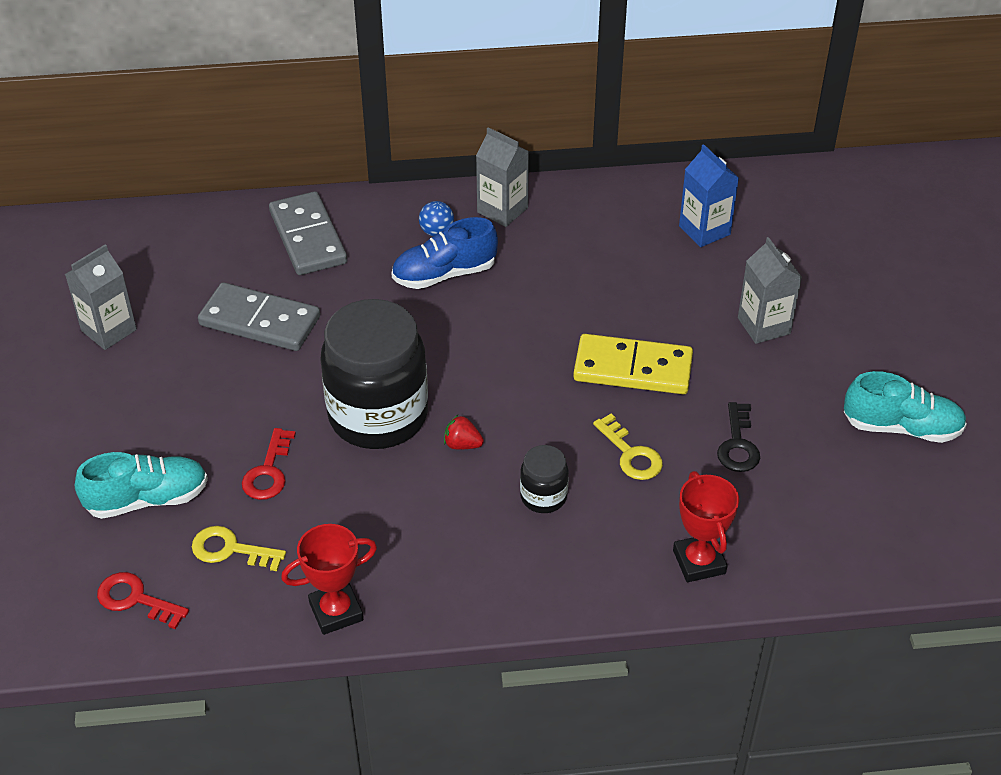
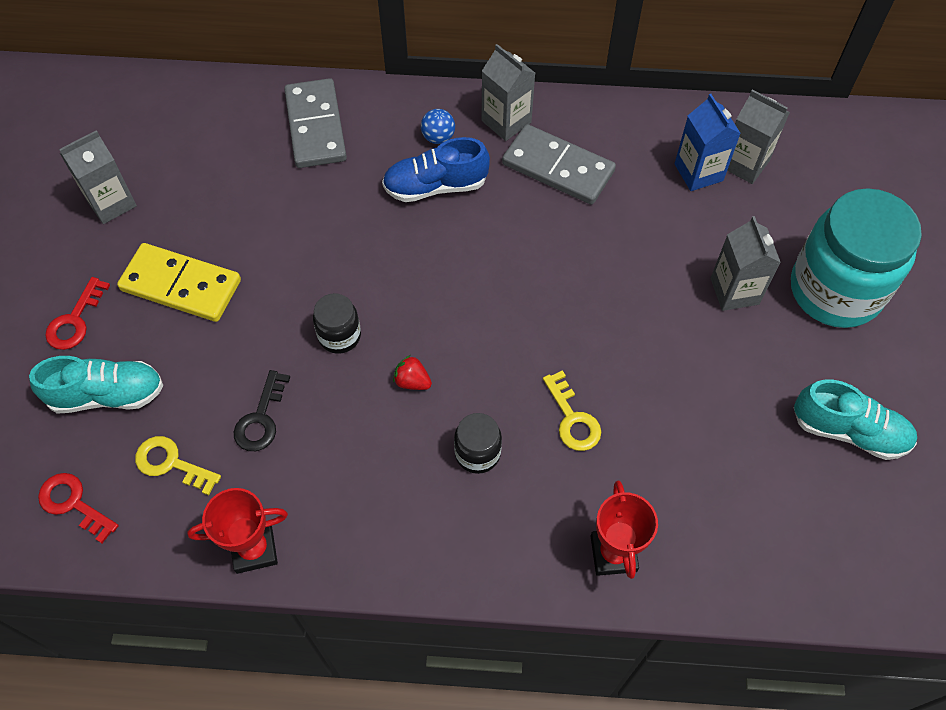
camera: 10 degrees right, 15 degrees up
grey domino [198,282,320,351] -> grey domino moved to [502,124,616,205]
red key [242,428,296,500] -> red key moved to [45,277,110,350]
black jar [320,299,428,449] -> black jar [313,293,361,354], size x0.45
yellow domino [573,334,693,394] -> yellow domino moved to [117,243,241,322]
black key [717,402,760,472] -> black key moved to [234,370,290,451]
none -> grey carton [727,90,790,184]
none -> turquoise jar [791,188,922,328]

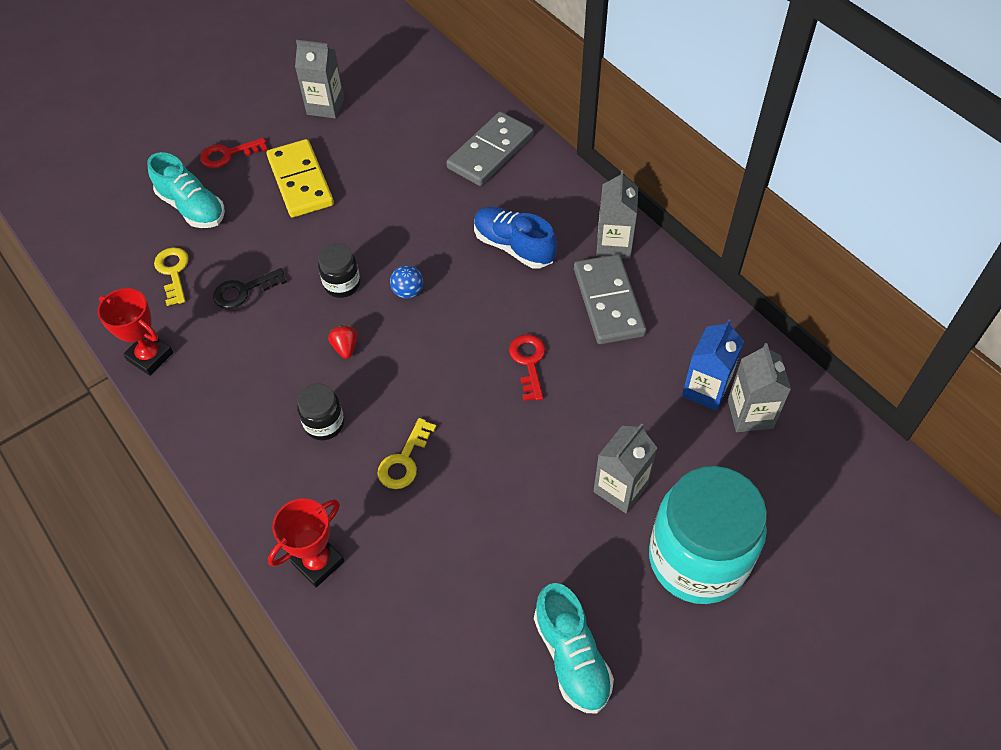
camera: 50 degrees right, 5 degrees down
red key [38,473,119,543] -> red key moved to [509,334,546,401]
blue ball [421,109,455,144] -> blue ball moved to [390,265,423,299]

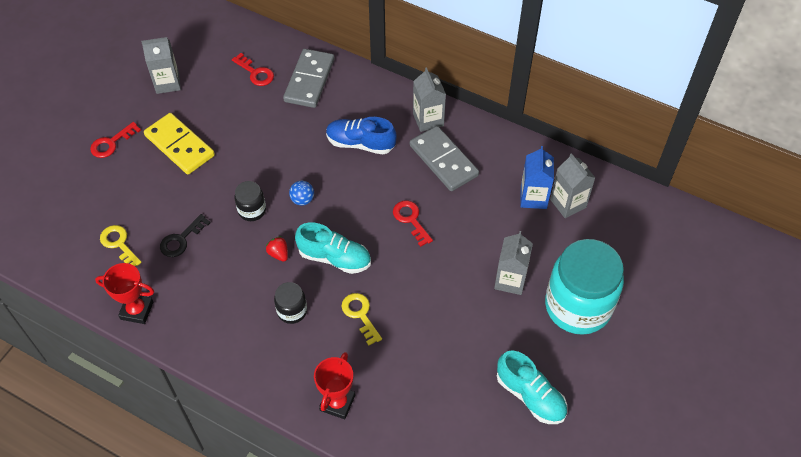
camera: 25 degrees left, 0 degrees up
turquoise shoe [147,152,225,228] -> turquoise shoe moved to [295,222,371,274]
yellow key [378,418,436,489] -> yellow key turned 150 degrees clockwise [342,293,382,346]
none -> red key [232,53,274,86]

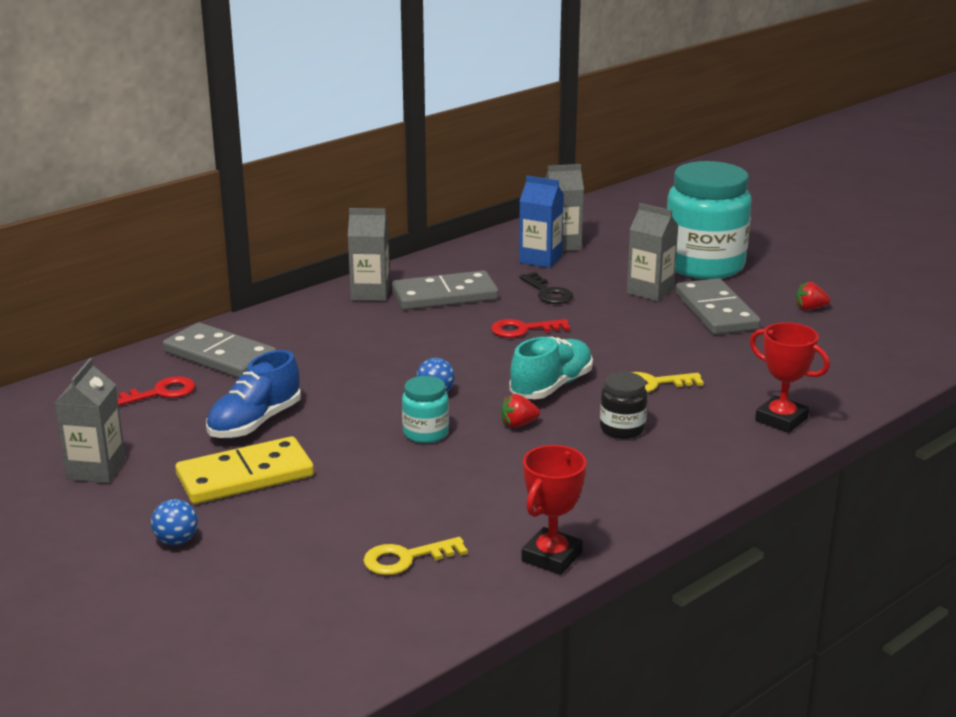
camera: 70 degrees left, 30 degrees down
red key [90,122,141,158] -> blue ball [151,499,198,545]
black key [160,214,211,257] -> black key moved to [519,272,573,304]
black jar [234,181,266,221] -> turquoise jar [402,376,449,443]
blue shoe [326,117,396,154] -> blue shoe moved to [206,350,301,438]
turquoise shoe [497,350,567,424] -> red strawberry [796,282,830,310]
none -> grey domino [675,278,761,335]

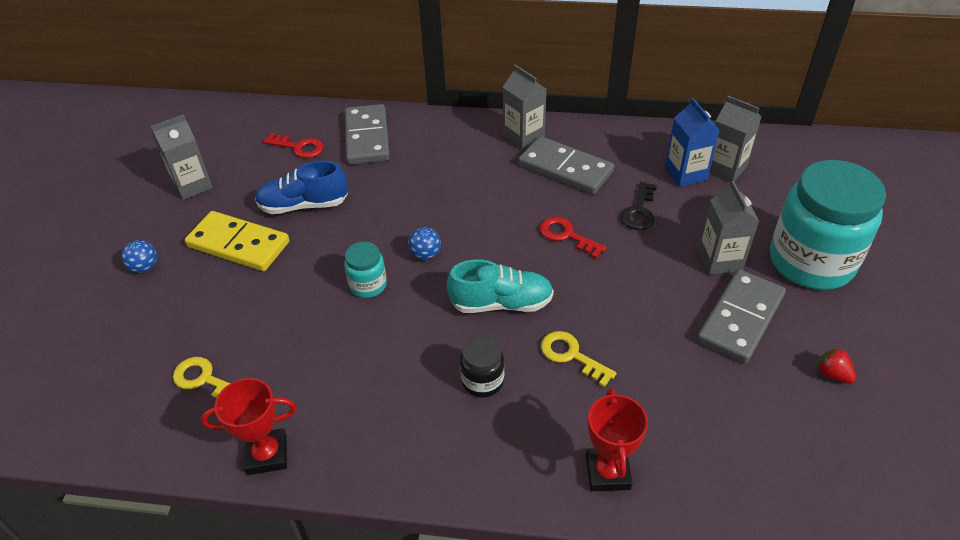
camera: 50 degrees right, 20 degrees up
red strawberry [501,394,540,428] -> none

